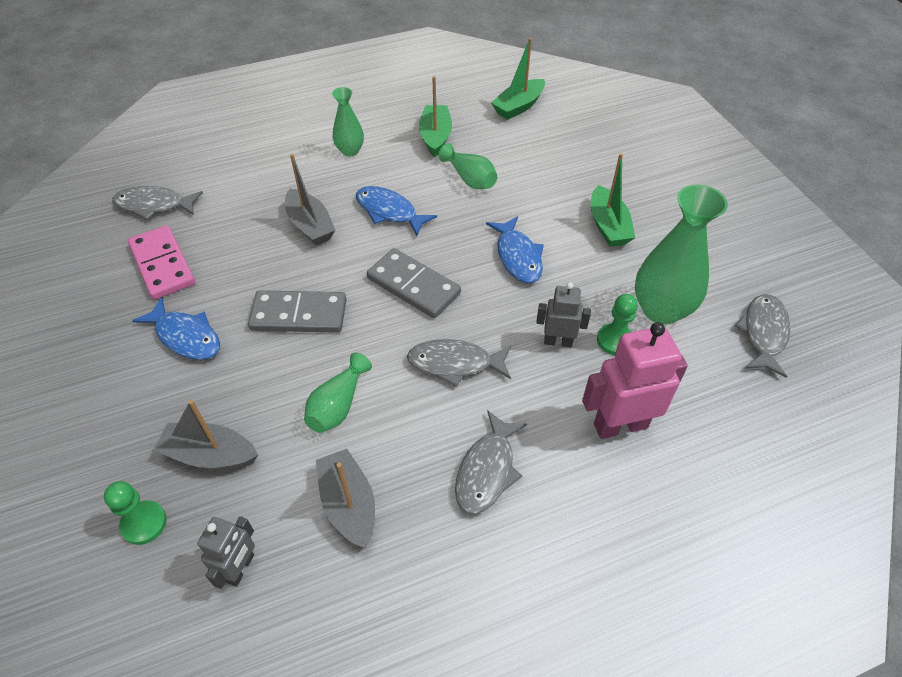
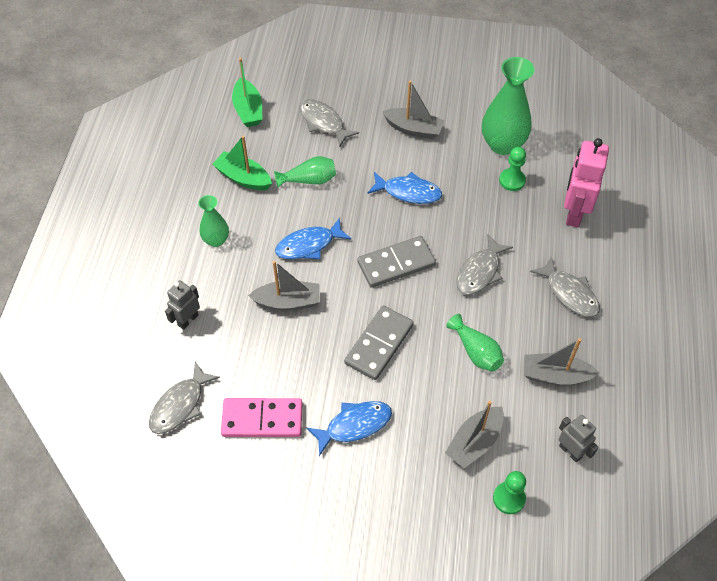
camera: 60 degrees left, 5 degrees up
grey robot [536,282,591,347] -> grey robot moved to [165,280,200,330]
green boat [591,153,635,247] -> grey boat [382,80,445,139]
grey fish [735,294,791,378] -> grey fish moved to [299,99,359,147]

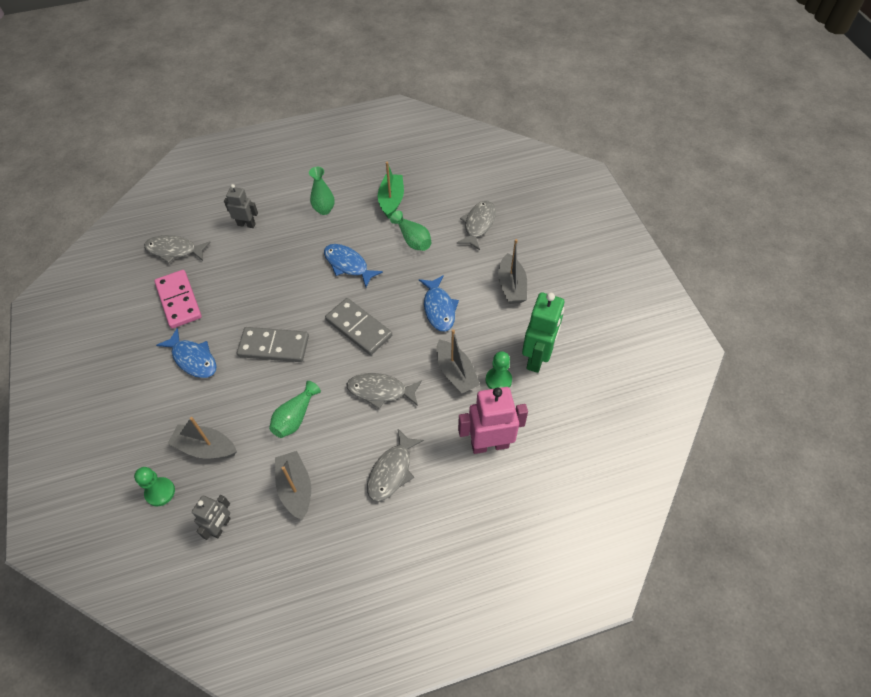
camera: 65 degrees right, 0 degrees up
green boat [232,58,262,127] -> none
grey boat [248,261,320,311] -> grey boat moved to [436,329,480,393]
green vase [482,57,534,155] -> green robot [522,292,565,373]

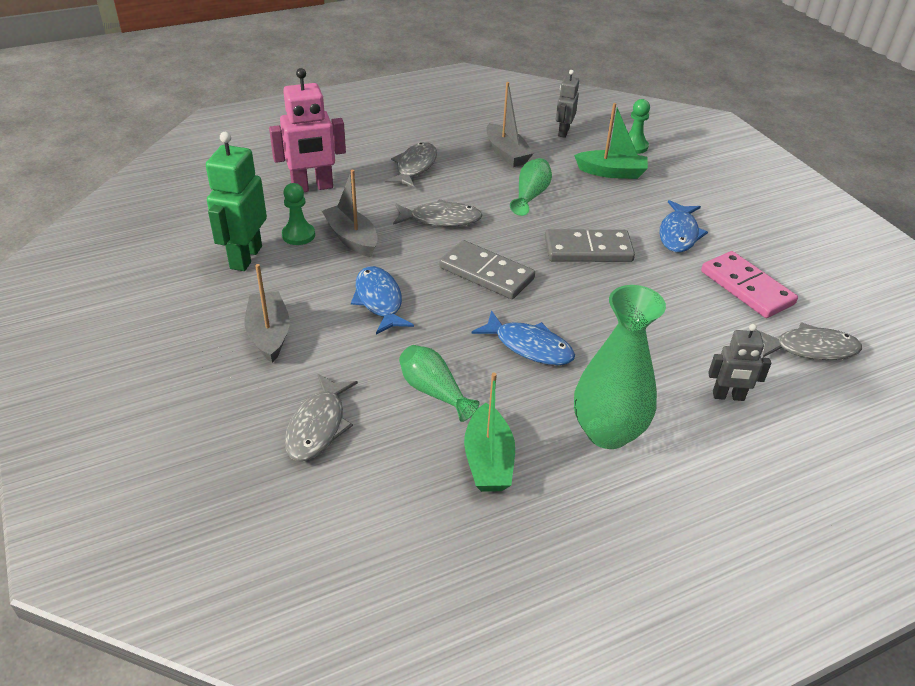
camera: 170 degrees right, 15 degrees down
blue fish [156,328,217,378] -> blue fish turned 105 degrees counterclockwise [659,200,708,252]
grey boat [167,417,237,459] -> green boat [574,103,648,179]
green vase [309,167,335,215] -> green vase [574,285,666,449], size x1.79

